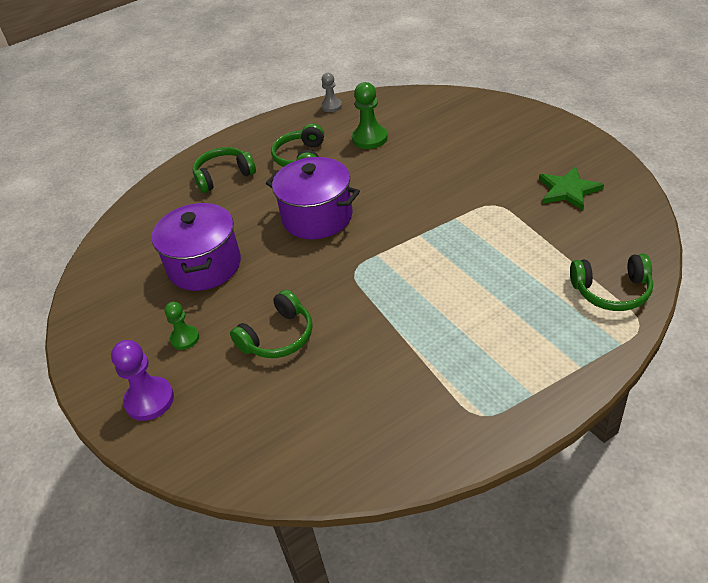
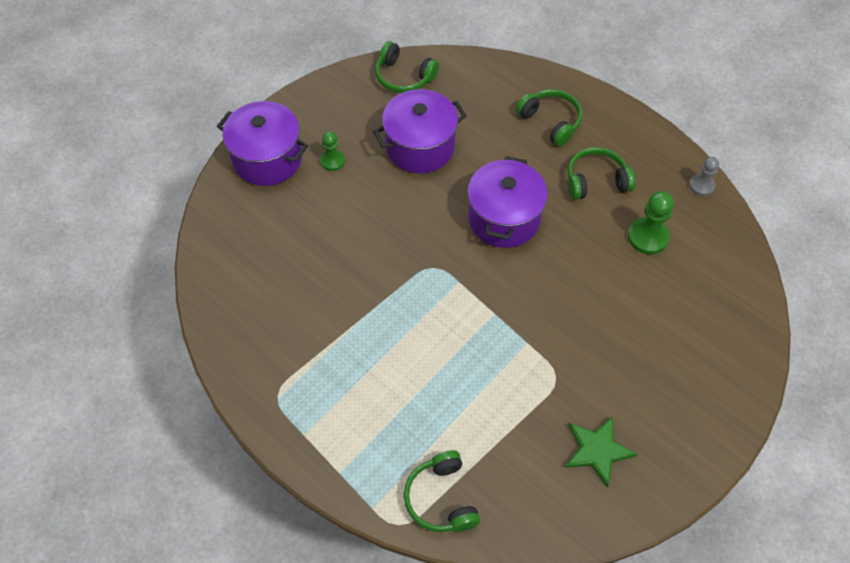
camera: 70 degrees right, 15 degrees up
purple pawn [111,340,174,421] -> purple pot [217,101,308,186]
green headphones [230,289,312,358] -> green headphones moved to [375,41,439,93]

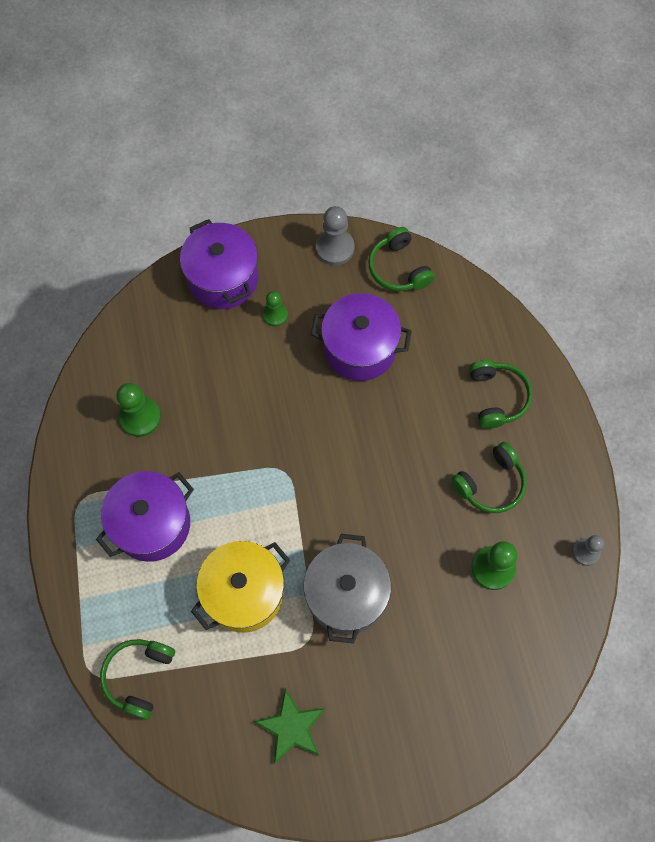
camera: 35 degrees right, 10 degrees up
purple pot [468,156,548,248] -> purple pot moved to [96,471,194,562]
green headphones [567,147,635,200] -> green headphones turned 120 degrees clockwise [451,442,527,513]
none -> green pawn [116,383,161,437]
none -> yellow pot [191,541,290,633]
none -> grey pot [303,534,391,644]
none -> grey pawn [316,206,355,265]

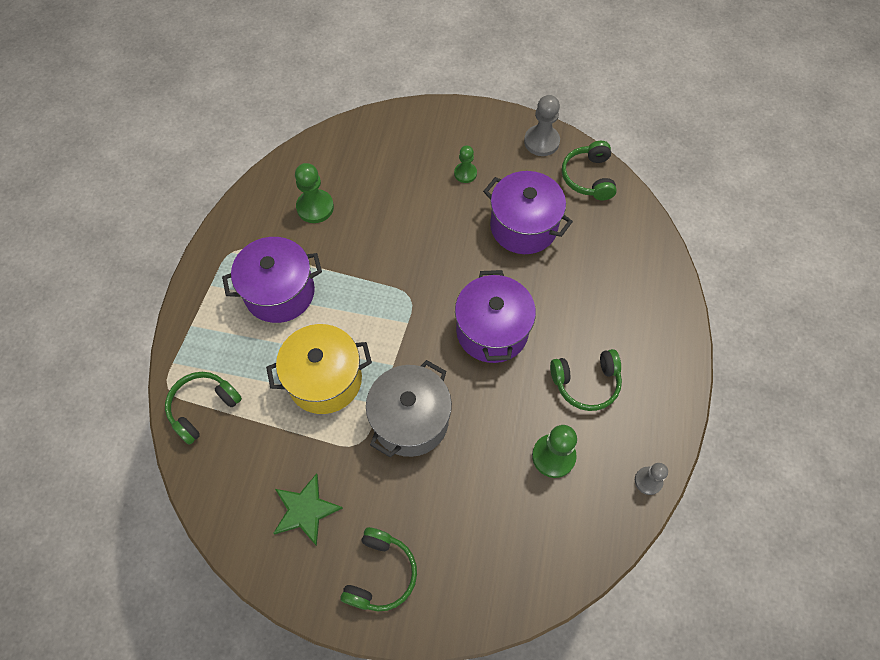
camera: 25 degrees right, 5 degrees down
purple pot [180,219,258,309] -> purple pot moved to [455,270,536,363]
green headphones [469,360,532,429] -> green headphones moved to [340,527,417,611]

